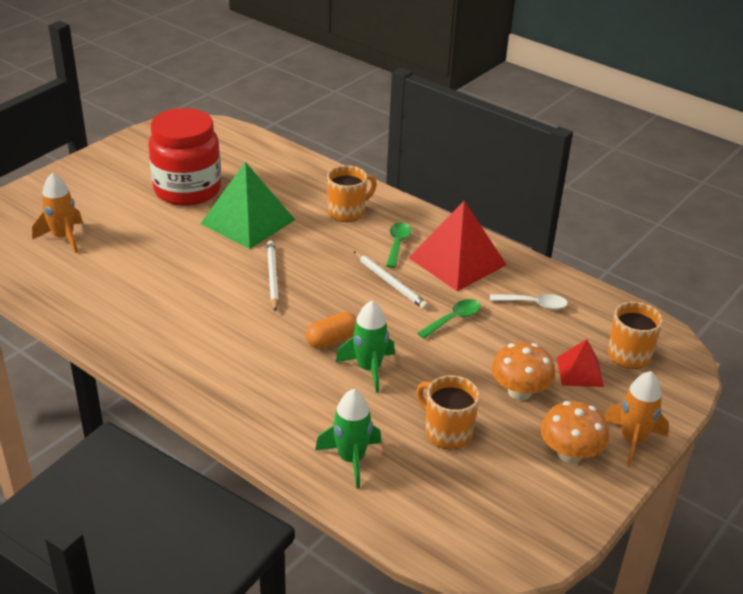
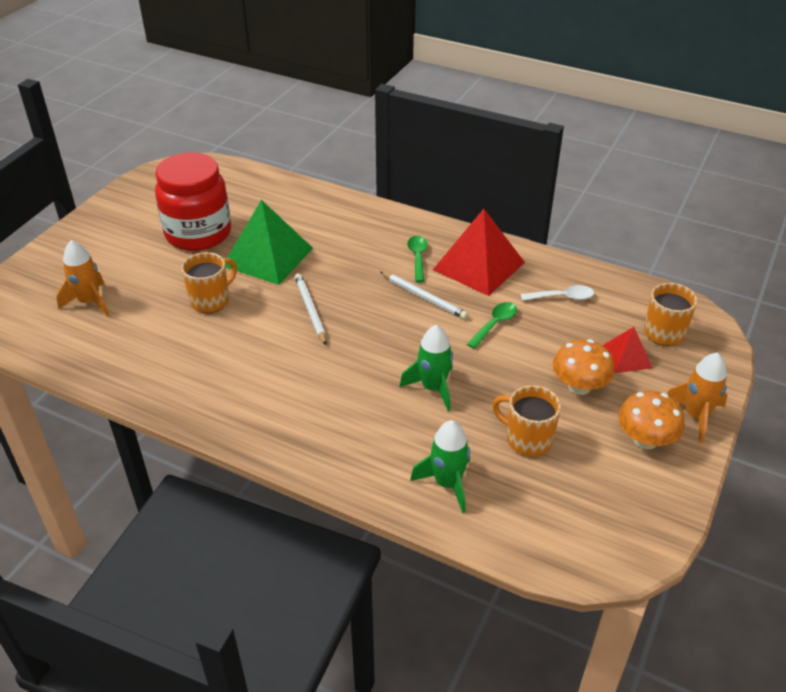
camera: 10 degrees left, 5 degrees up
orange capsule [306,312,357,349] -> none
orange mug [327,165,377,222] -> orange mug moved to [181,252,237,313]

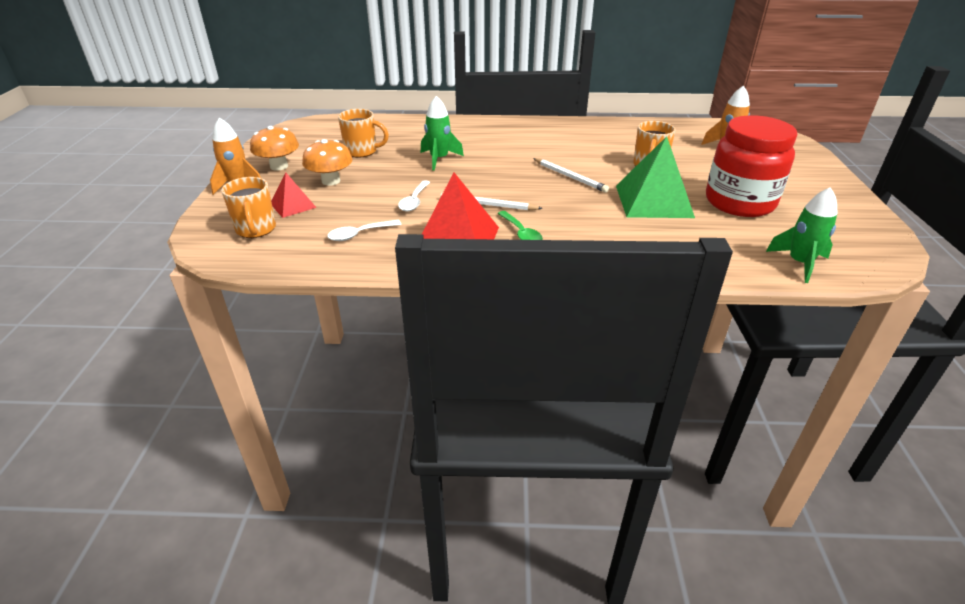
camera: 155 degrees right, 5 degrees down
green rocket [410,420,470,513] -> green rocket moved to [766,187,838,283]
green spoon [467,302,517,349] -> white spoon [398,180,430,211]

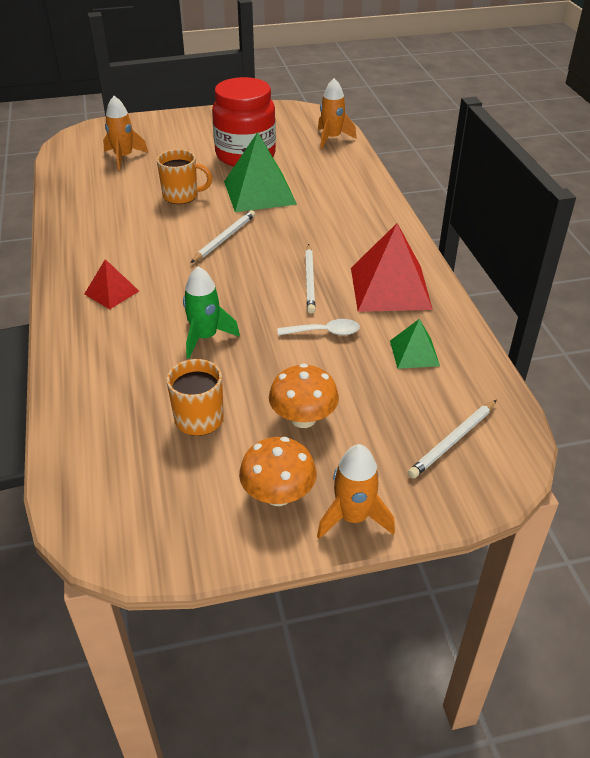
camera: 105 degrees left, 5 degrees up
orange mug [221,177,276,238] -> white pencil [408,400,497,478]
red pyramid [271,172,317,218] -> red pyramid moved to [84,259,139,309]
white spoon [327,220,402,241] -> green pyramid [390,319,440,369]
green spoon [498,211,543,240] -> none
green rocket [766,187,838,283] -> orange rocket [318,78,356,149]

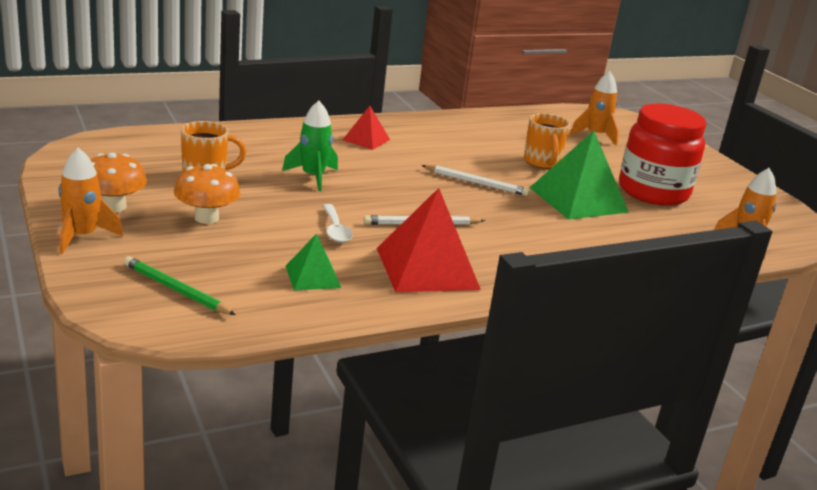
camera: 75 degrees right, 15 degrees down
white pencil [408,400,497,478] -> green pencil [124,256,236,315]

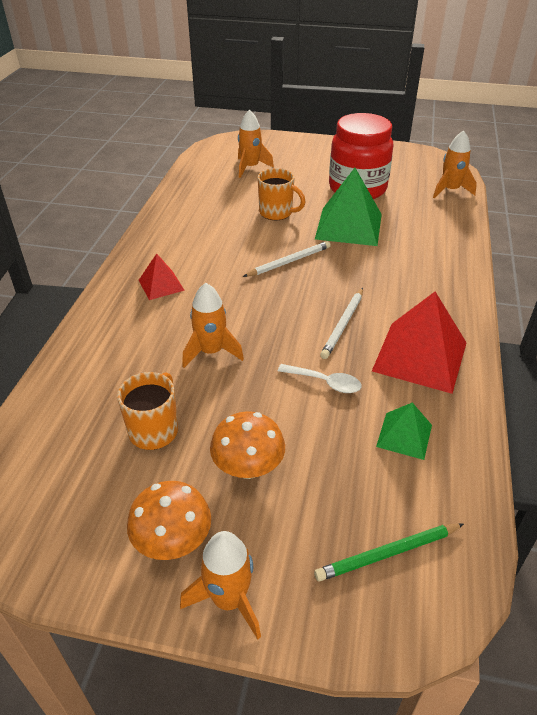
camera: 50 degrees left, 15 degrees up
green rocket [282,101,338,191] -> orange rocket [182,283,244,368]

